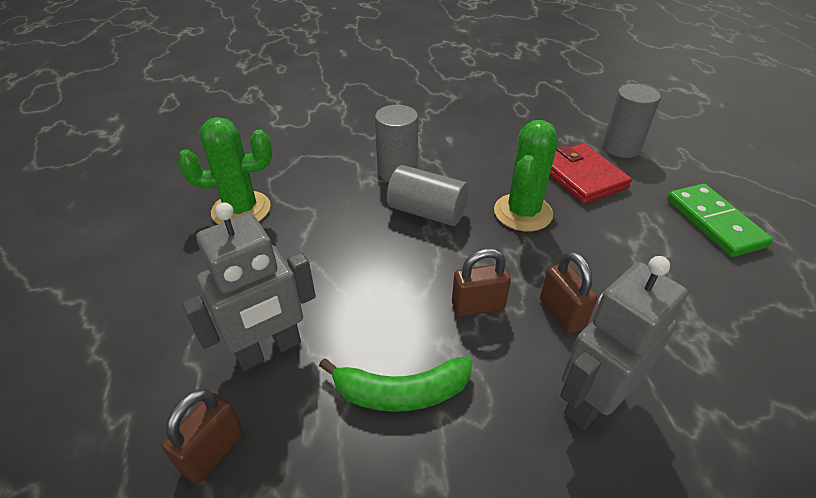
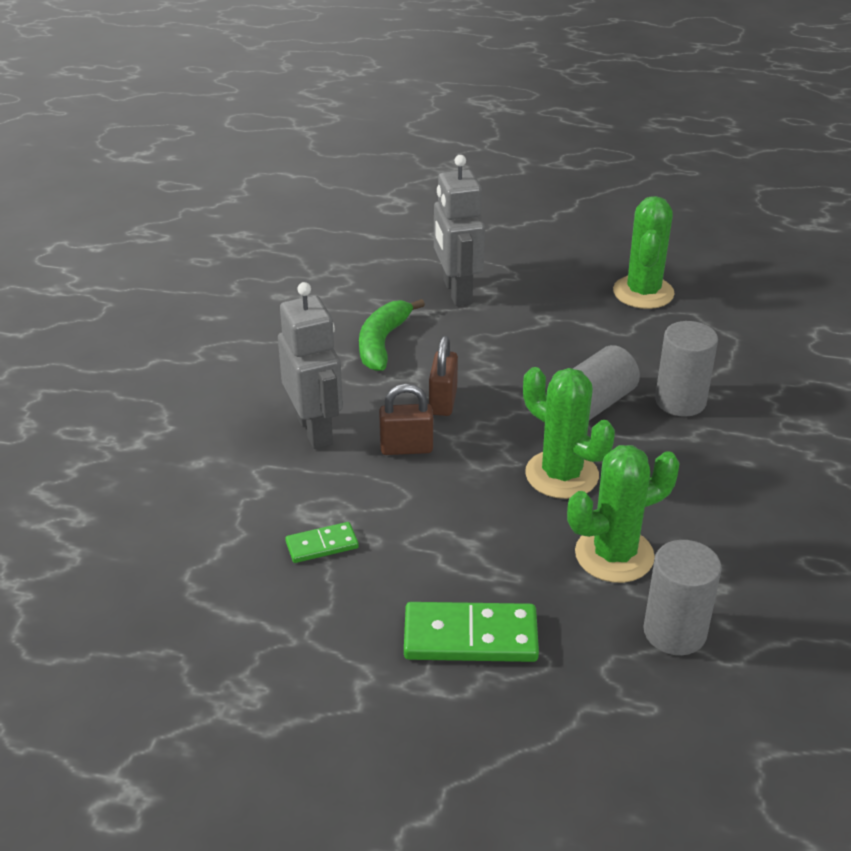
camera: 110 degrees right, 5 degrees down
brown padlock [161,389,243,484] -> none
red wallet [550,143,632,204] -> green cactus [567,445,680,583]
none -> green domino [285,522,359,563]

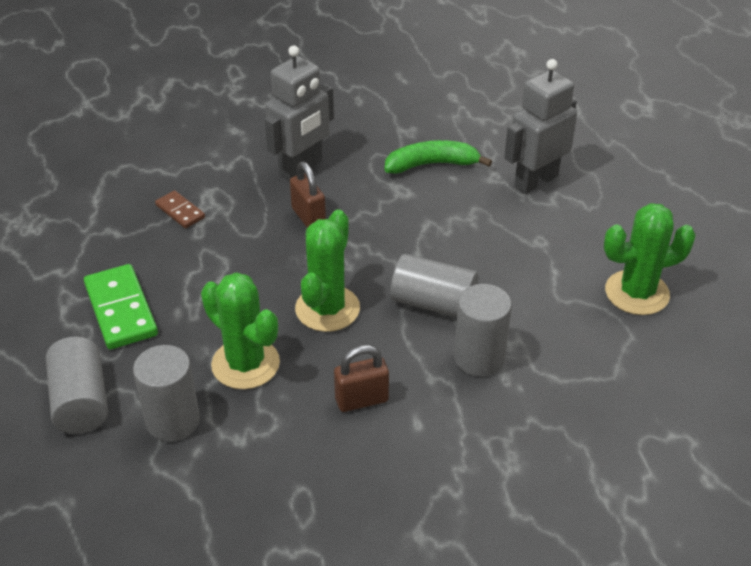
camera: 65 degrees right, 5 degrees up
green domino [285,522,359,563] -> brown domino [155,190,205,228]
brown padlock [429,336,458,416] -> brown padlock moved to [334,345,389,412]
none -> grey cylinder [46,337,108,434]

